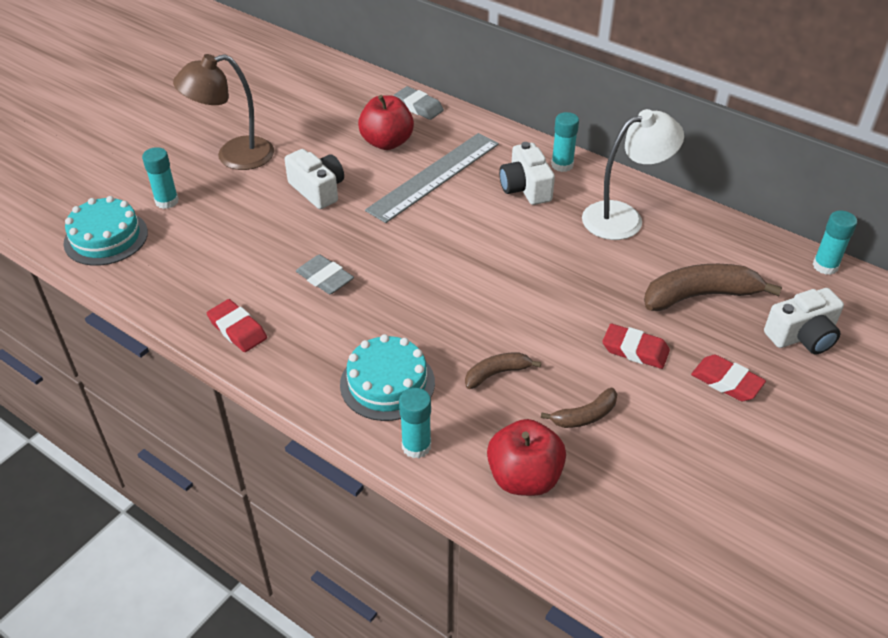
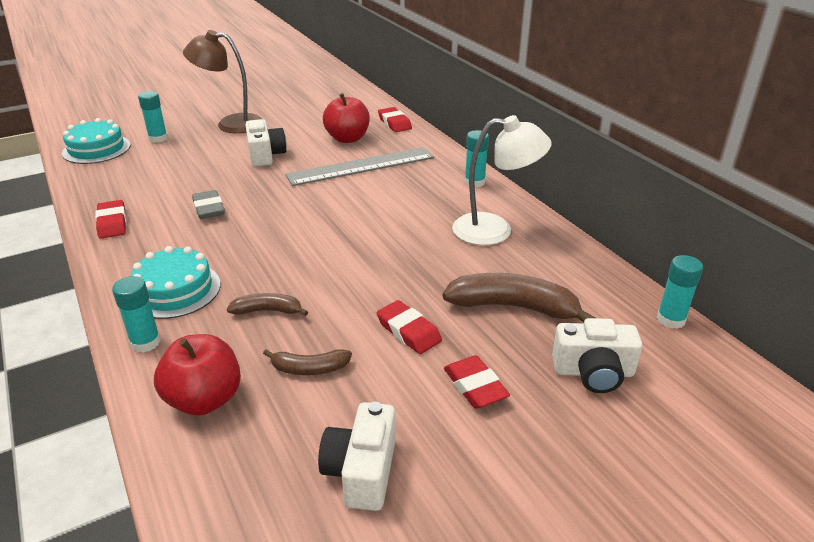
camera: 25 degrees right, 10 degrees down
grey eraser [394,86,444,120] -> red eraser [378,107,412,132]
white camera [499,142,555,205] -> white camera moved to [318,402,396,511]

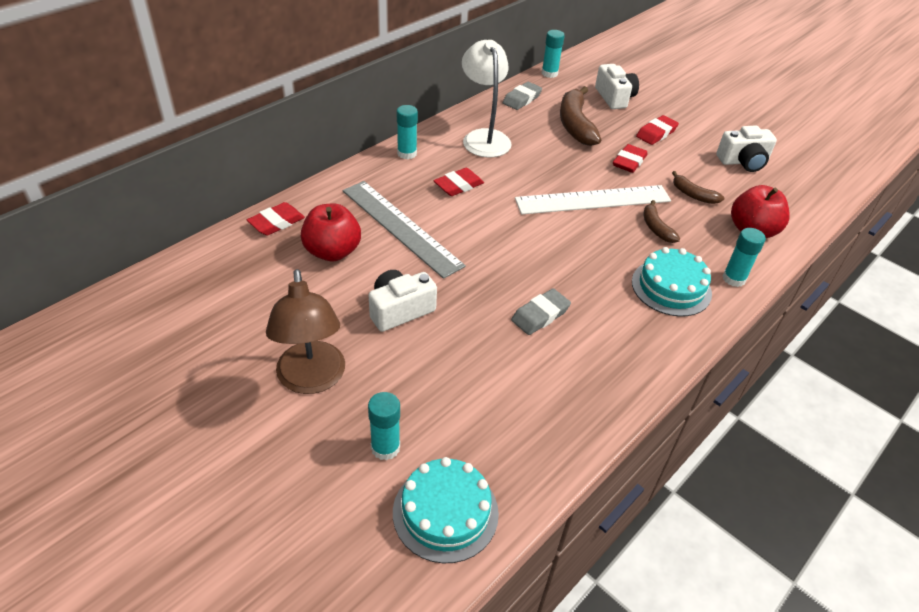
camera: 110 degrees left, 10 degrees up
red eraser [95,200,127,239] -> red eraser moved to [434,168,484,196]
brown banana [263,349,352,375] -> brown banana turned 150 degrees clockwise [672,171,724,204]
none -> grey eraser [503,82,542,110]
none -> white ruler [515,185,671,214]

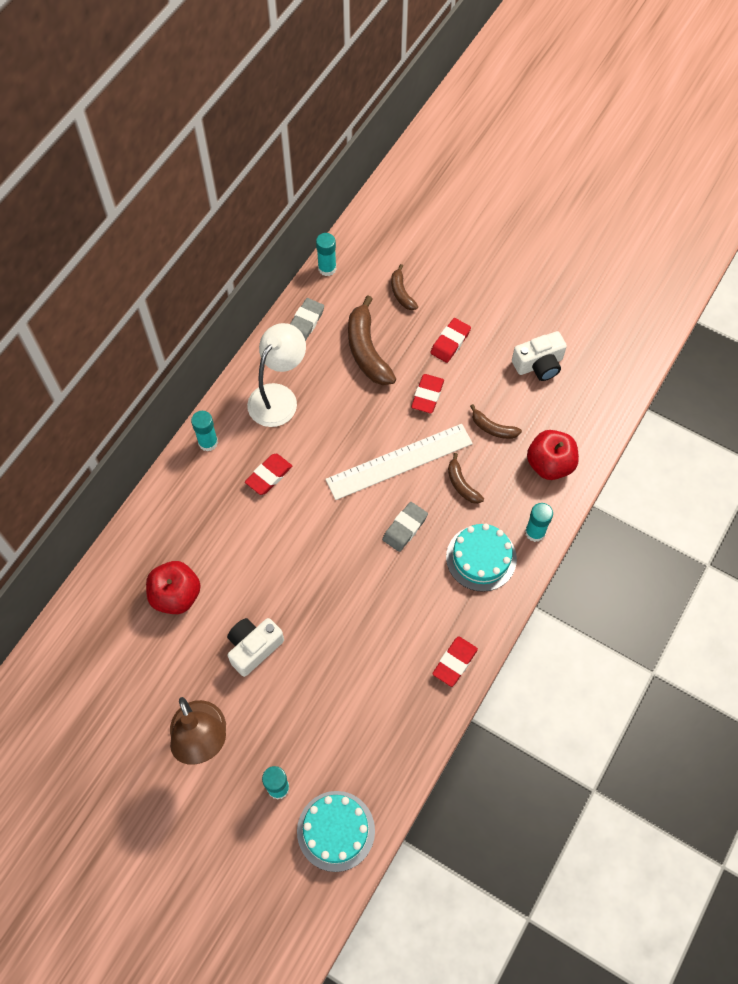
camera: 10 degrees left, 20 degrees up
red eraser [247,202,305,236] -> red eraser moved to [432,636,478,687]
grey ruler [343,181,466,279] -> none
white lamp [462,40,512,157] -> white lamp turned 60 degrees clockwise [247,323,306,427]
grey eraser [511,288,571,335] -> grey eraser moved to [382,502,428,552]
white camera [595,64,639,109] -> brown banana [391,264,418,310]

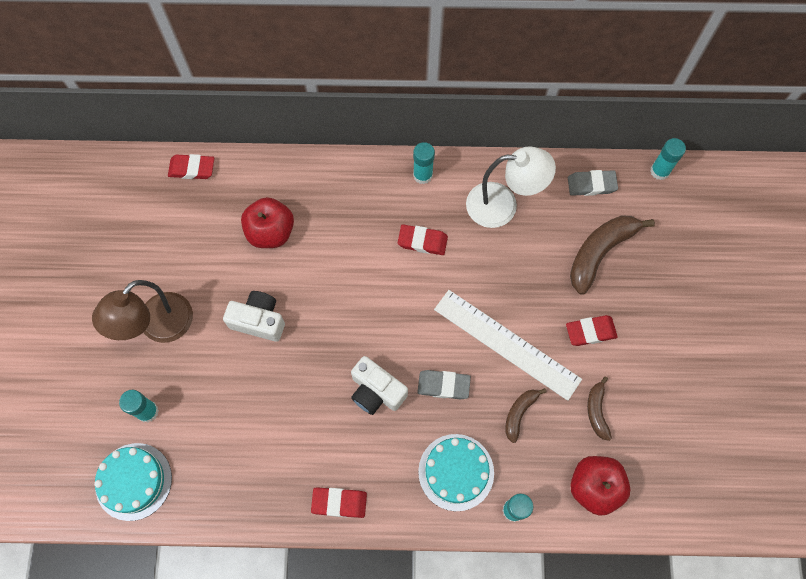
camera: 60 degrees right, 5 degrees up
brown banana [391,264,418,310] -> none
red eraser [430,318,471,363] -> red eraser moved to [168,154,214,179]
white camera [512,331,567,381] -> white camera moved to [351,356,408,415]

